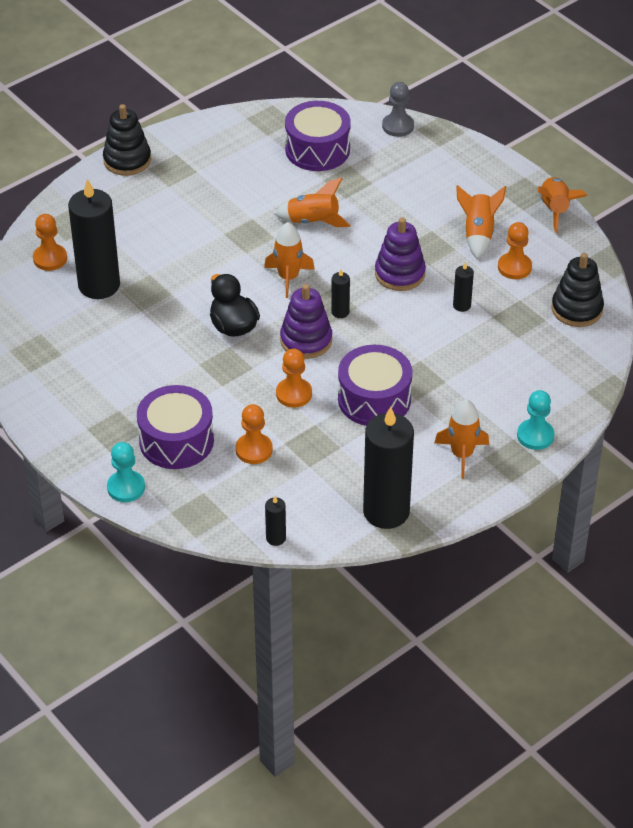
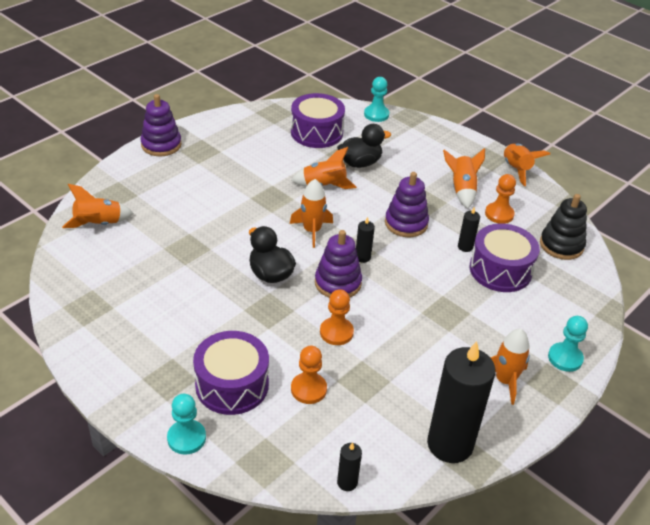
camera: 10 degrees left, 5 degrees down
orange pawn [33,214,67,271] -> orange rocket [62,184,134,228]
black candle [68,179,120,299] -> none
black stacking toy [103,104,151,176] -> purple stacking toy [141,94,182,156]
purple drum [338,345,413,426] -> purple drum moved to [470,223,540,292]
grey pawn [382,82,414,137] -> turquoise pawn [364,77,389,122]
none -> black duck [337,124,391,168]

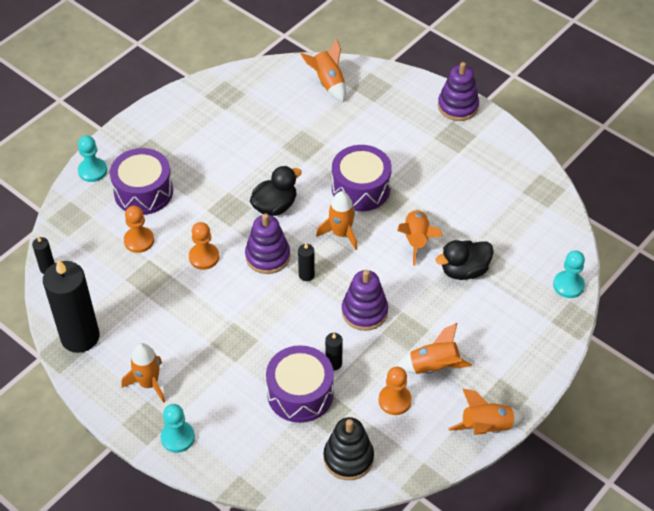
camera: 90 degrees right, 10 degrees up
purple drum [291,93,345,148] -> purple drum moved to [332,145,392,211]
black duck [337,124,391,168] -> black duck turned 90 degrees clockwise [435,240,494,280]

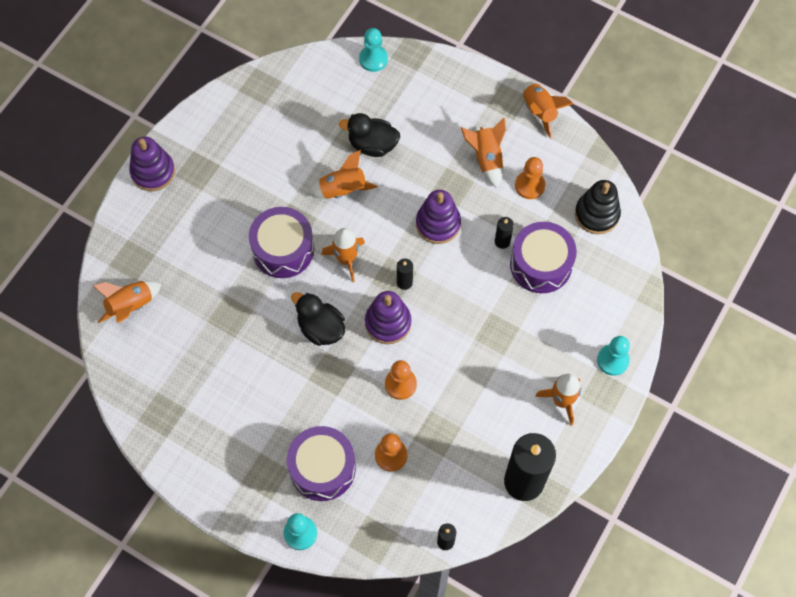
camera: 100 degrees left, 15 degrees up
black duck [435,240,494,280] -> black duck turned 135 degrees clockwise [339,113,400,157]

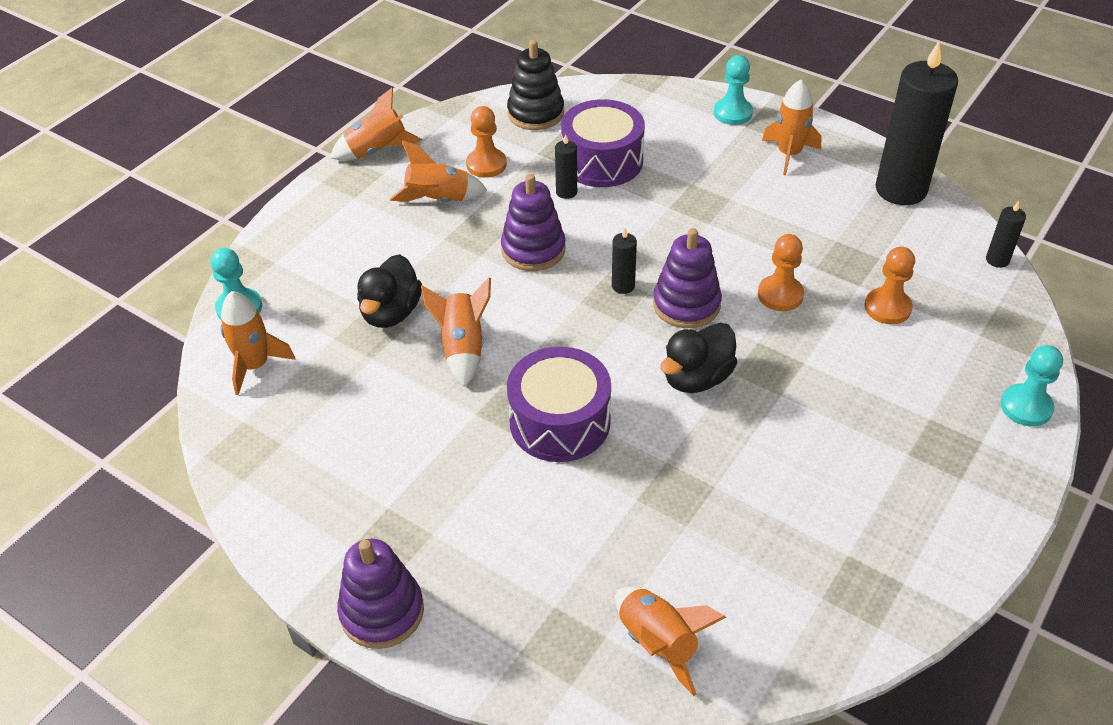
camera: 85 degrees left, 20 degrees down
purple drum [287,426,356,501] -> none
orange rocket [321,228,365,282] -> orange rocket moved to [221,291,295,395]

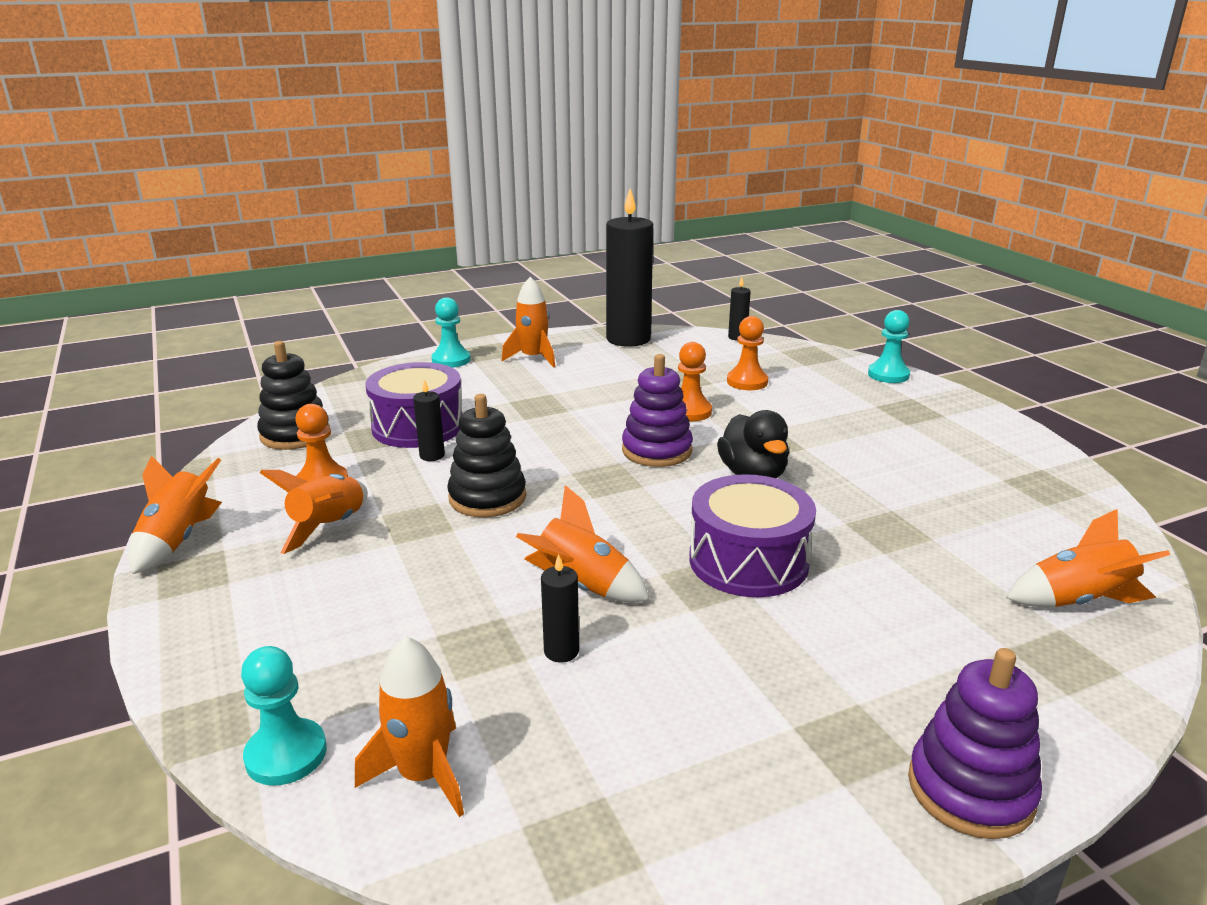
camera: 60 degrees left, 20 degrees down
black duck [357,254,422,328] -> none
purple stacking toy [501,174,566,271] -> black stacking toy [447,394,526,517]
black candle [612,228,637,294] -> black candle moved to [541,554,579,662]

